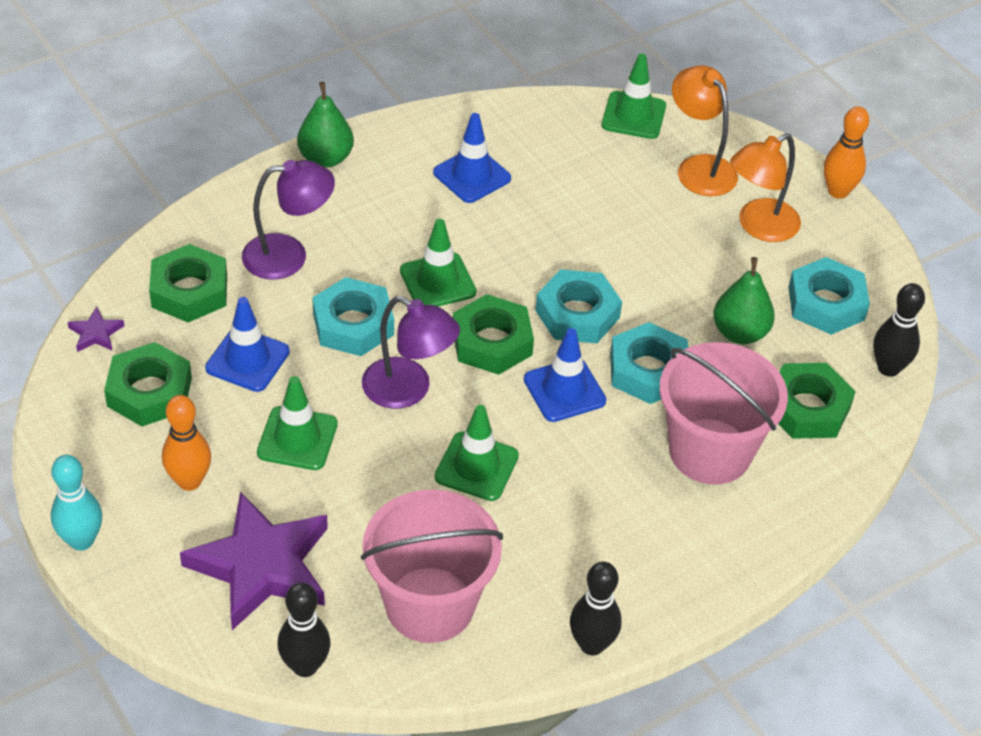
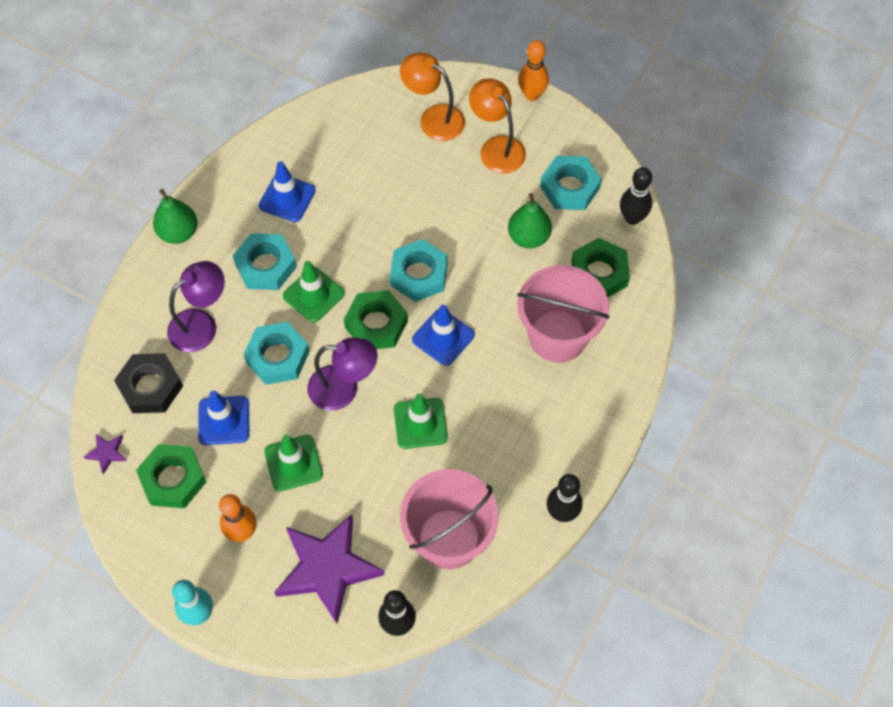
camera: 25 degrees left, 15 degrees up
green nut [149,244,227,323] -> black nut [114,353,183,413]
green traffic cone [602,54,666,139] -> none
turquoise nut [610,322,688,404] -> turquoise nut moved to [233,233,297,290]
orange lamp [730,133,801,242] -> orange lamp turned 120 degrees clockwise [469,78,526,173]

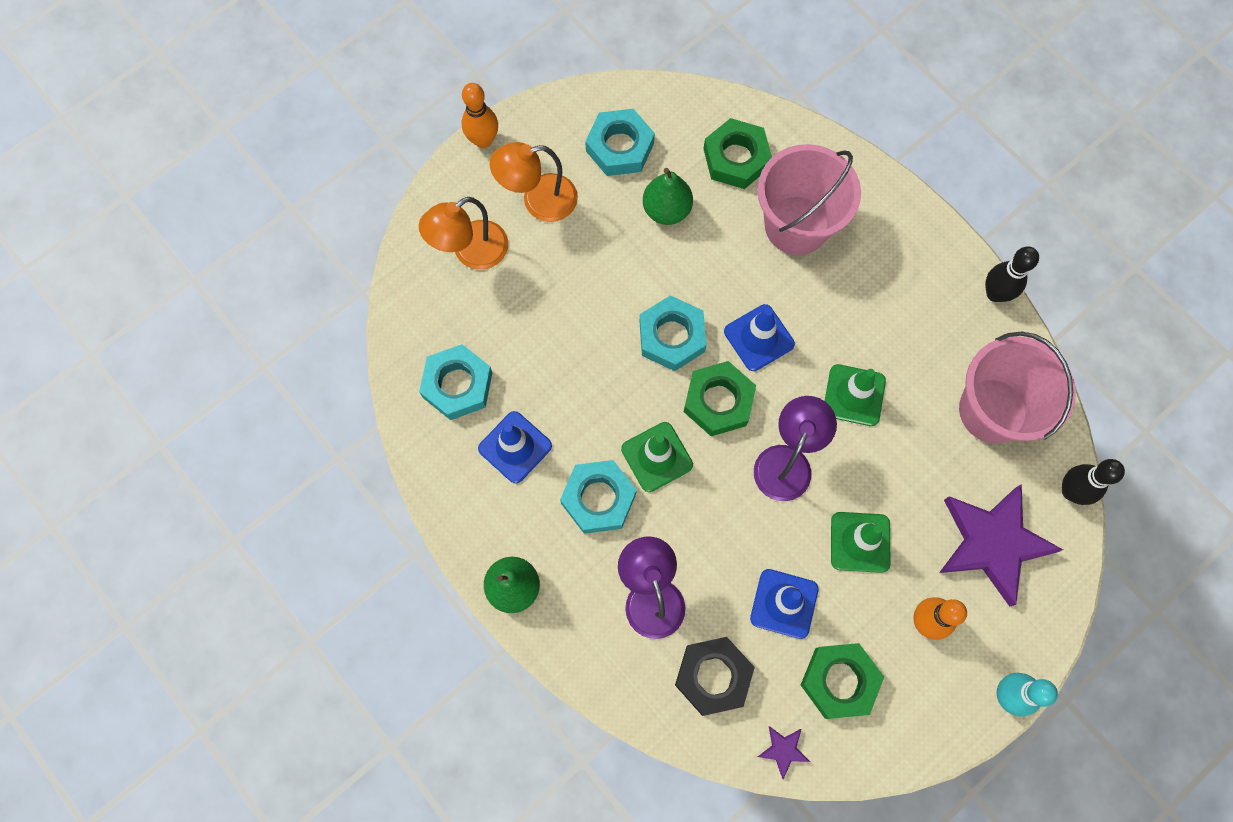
camera: 70 degrees left, 10 degrees up
turquoise nut [243,322,310,385] -> turquoise nut moved to [419,344,492,420]
black bowling pin [620,167,652,225] -> none

